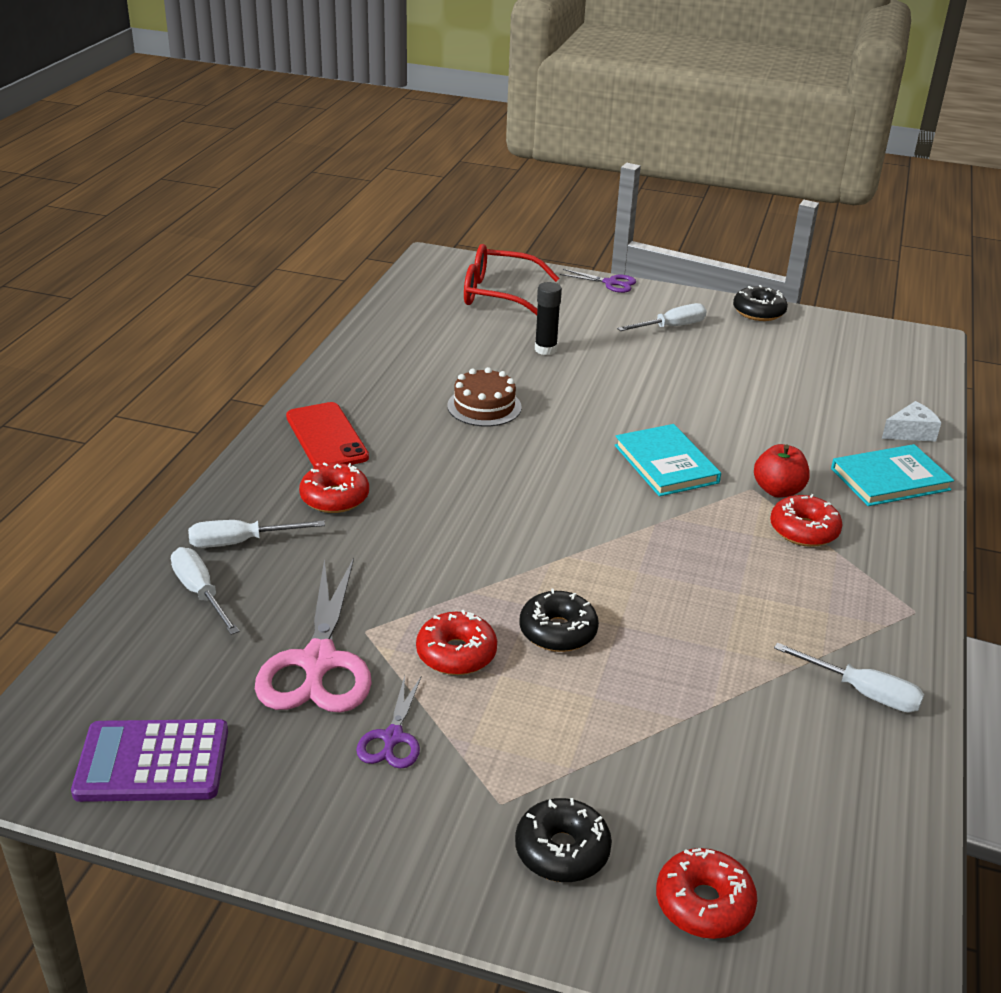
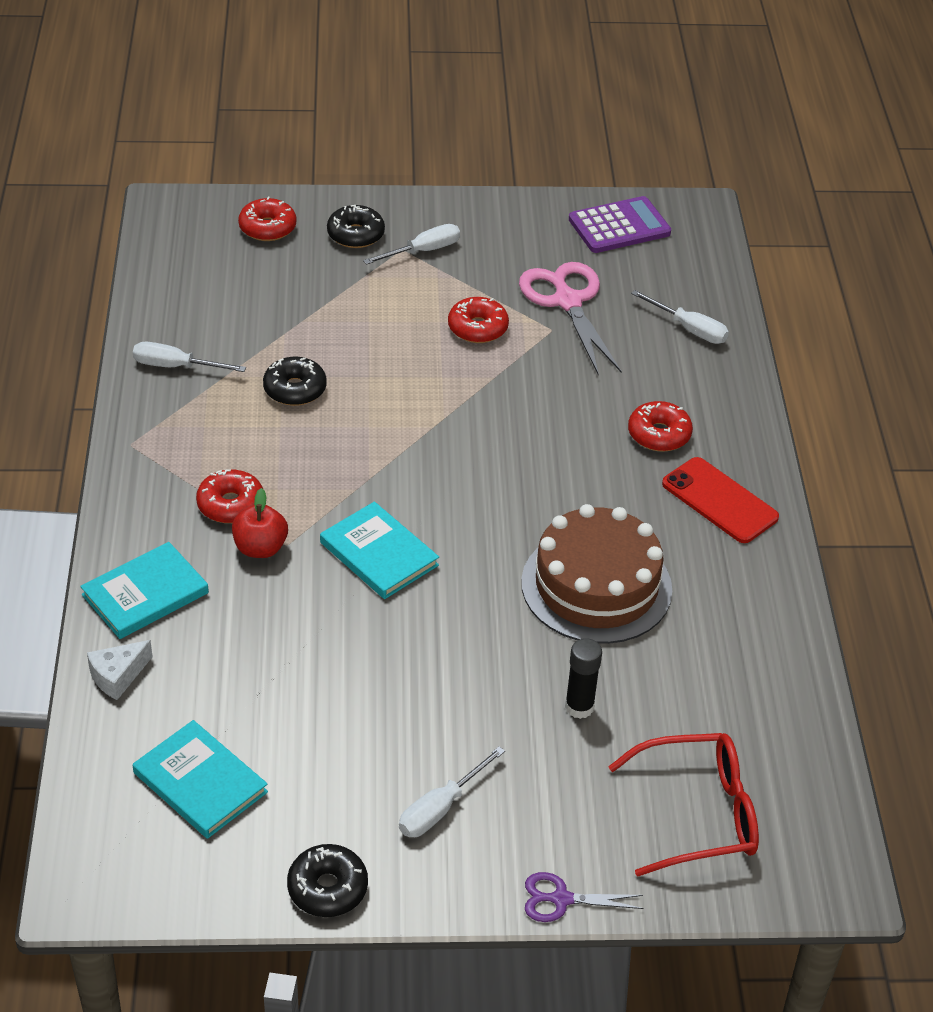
camera: 160 degrees right, 10 degrees up
white screwdriver [188,520,325,548] -> white screwdriver moved to [363,224,460,265]
purple scissors [356,675,422,769] -> none
brown cake [447,367,522,426] -> brown cake [521,504,672,644], size x1.80
black donut [519,589,599,652] -> black donut moved to [263,357,327,406]
none -> turquoise book [133,720,268,839]

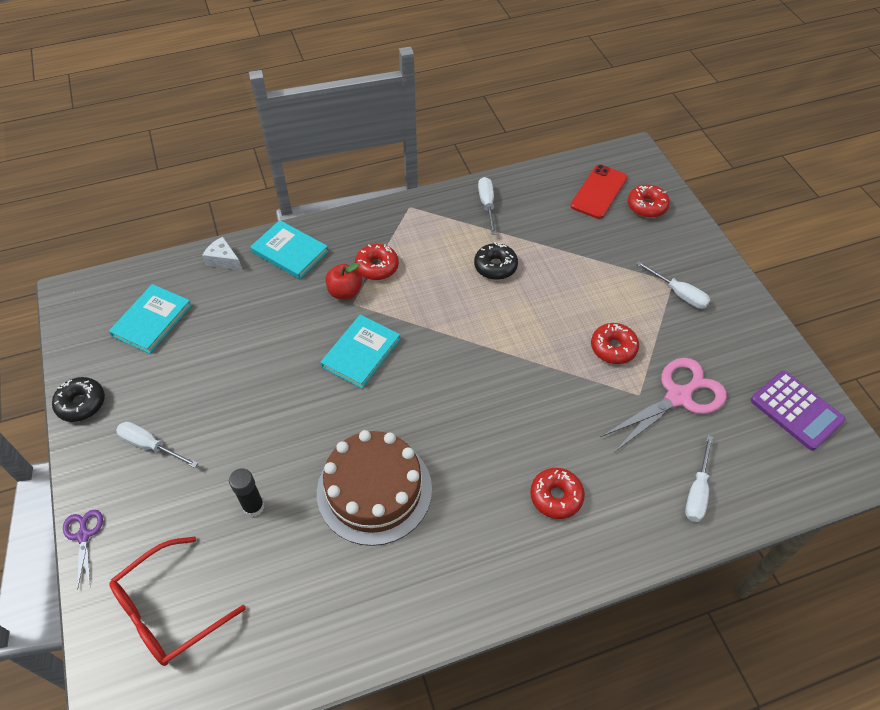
camera: 75 degrees right, 10 degrees up
black donut [327,205,385,248] -> none
red glasses [608,733,759,877] -> red glasses turned 75 degrees clockwise [109,537,246,666]
red phone [662,457,779,543] -> red phone moved to [570,165,627,219]

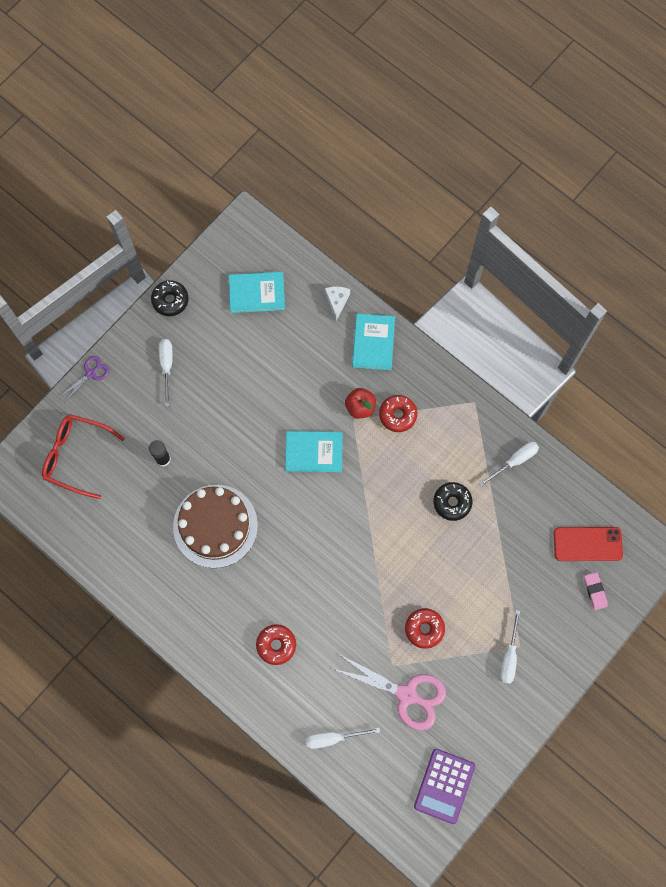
camera: 60 degrees right, 20 degrees up
red donut [628,184,670,218] -> pink eraser [584,572,608,610]

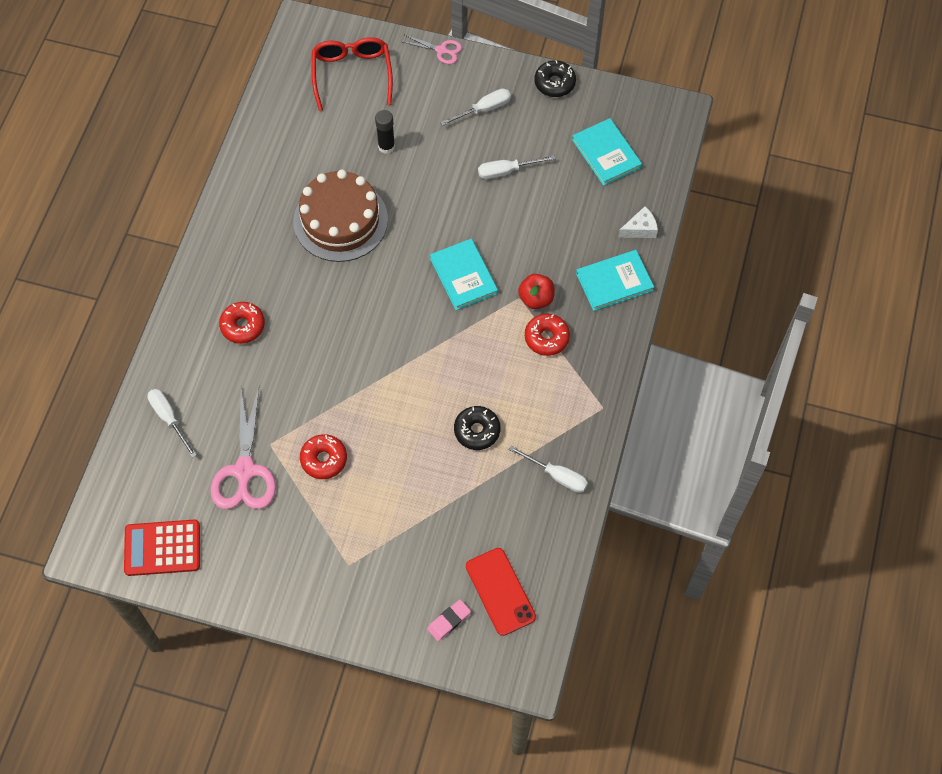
camera: 65 degrees right, 10 degrees down
purple scissors [61,356,109,402] -> pink scissors [403,35,462,64]
purple calculator [414,749,475,824] -> red calculator [124,519,200,576]
white screwdriver [500,610,520,684] -> white screwdriver moved to [478,155,555,179]

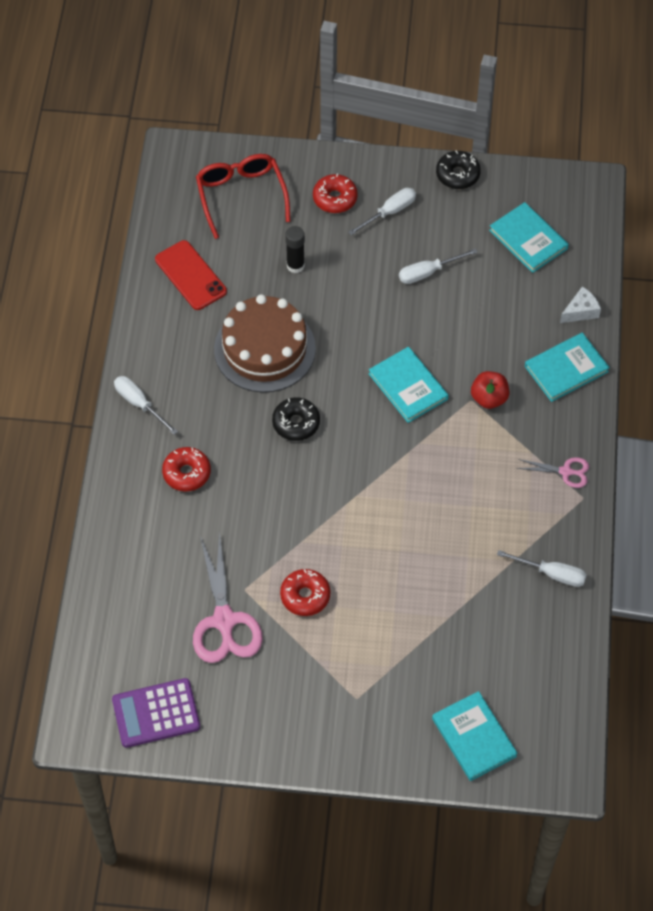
camera: 10 degrees left, 5 degrees down
red calculator [124,519,200,576] -> purple calculator [112,678,200,748]
white screwdriver [147,389,197,458] -> white screwdriver moved to [114,376,178,435]
pink scissors [403,35,462,64] -> pink scissors moved to [517,457,589,488]
pink eraser [427,599,471,641] -> turquoise book [432,691,518,781]
black donut [454,406,501,450] -> black donut moved to [272,397,320,441]
red phone [466,548,536,636] -> red phone moved to [155,240,227,310]
red donut [525,314,570,356] -> red donut moved to [313,174,358,213]

